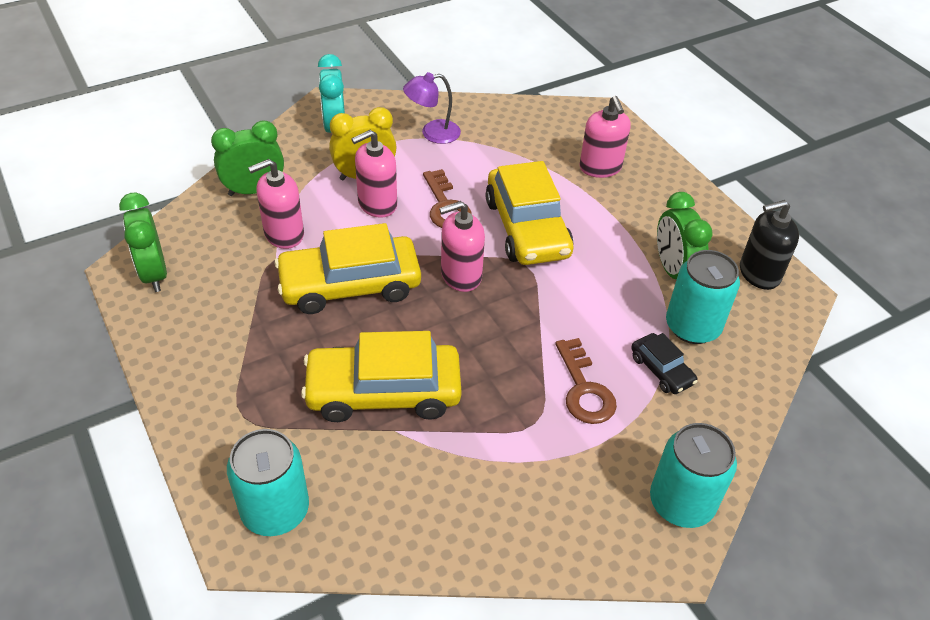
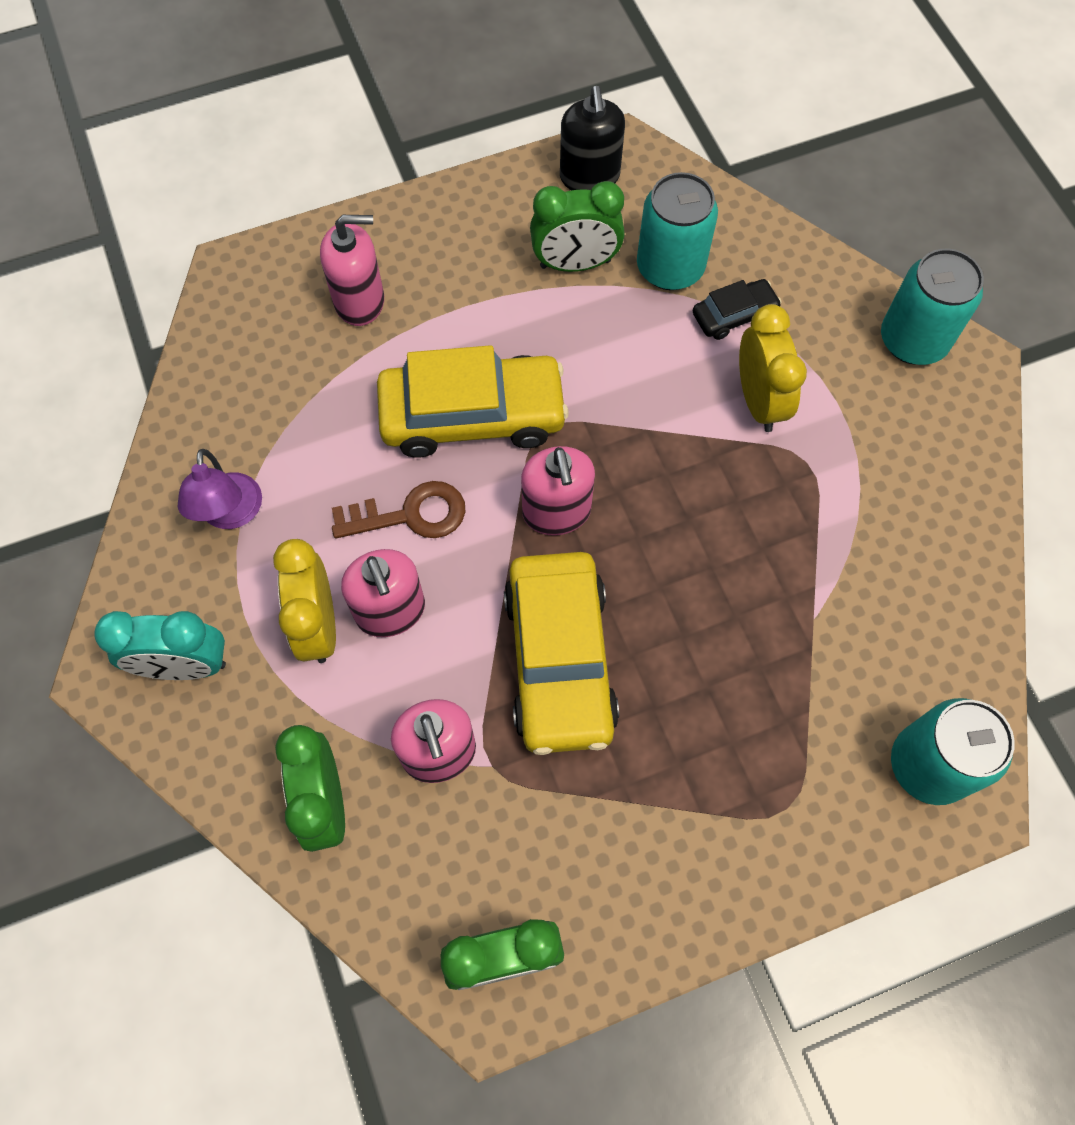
camera: 80 degrees left, 20 degrees up
yellow car [301,331,462,422] -> none
brown key [555,338,617,424] -> yellow clock [739,304,807,432]

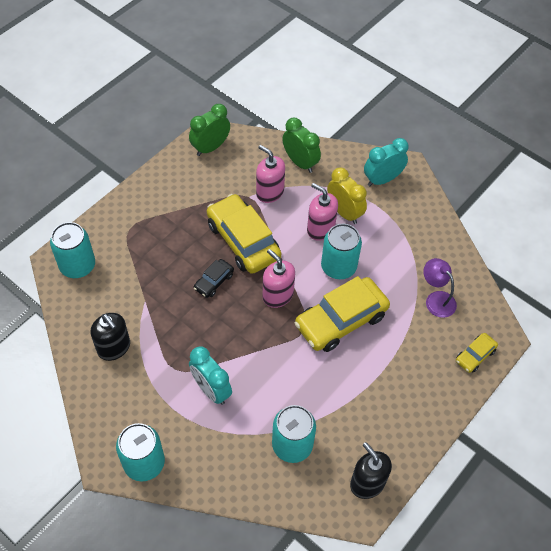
camera: 150 degrees right, 10 degrees down
purple lamp [178,449,262,529] -> purple lamp moved to [423,258,457,318]
pink soap dispenser [320,215,384,326] -> none
brown key [332,481,465,539] -> turquoise can [321,224,362,279]
green clock [530,181,625,272] -> none
black car [693,279,782,340] -> black car moved to [194,259,234,298]
yellow clock [739,304,807,432] -> turquoise clock [189,346,232,405]
none -> black soap dispenser [90,313,130,361]
none -> yellow car [456,333,498,373]

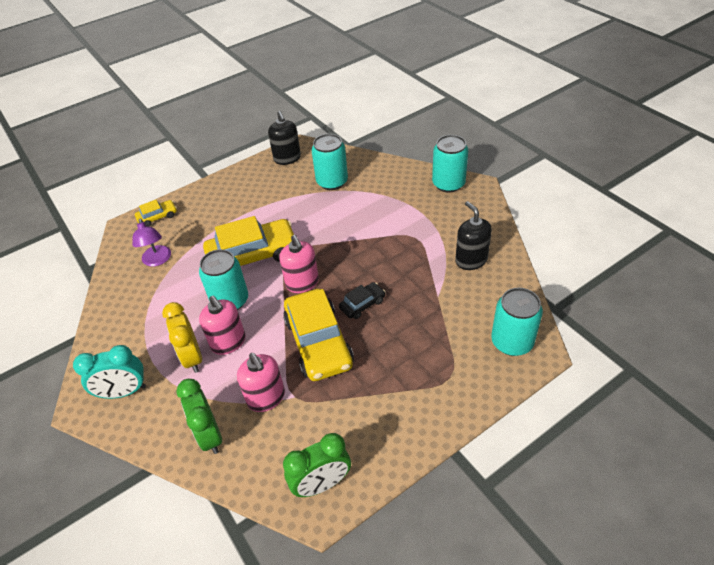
camera: 160 degrees left, 10 degrees down
turquoise clock [189,346,232,405] -> none

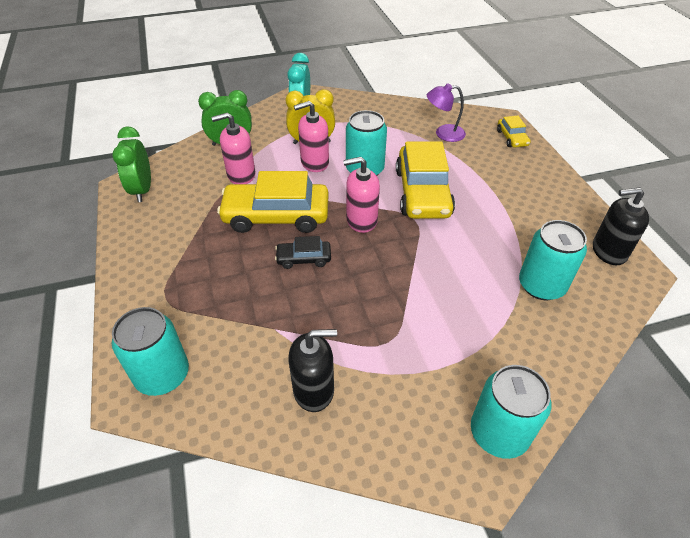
camera: 105 degrees right, 0 degrees up
black car [339,282,386,319] -> black car turned 105 degrees clockwise [275,236,331,269]

